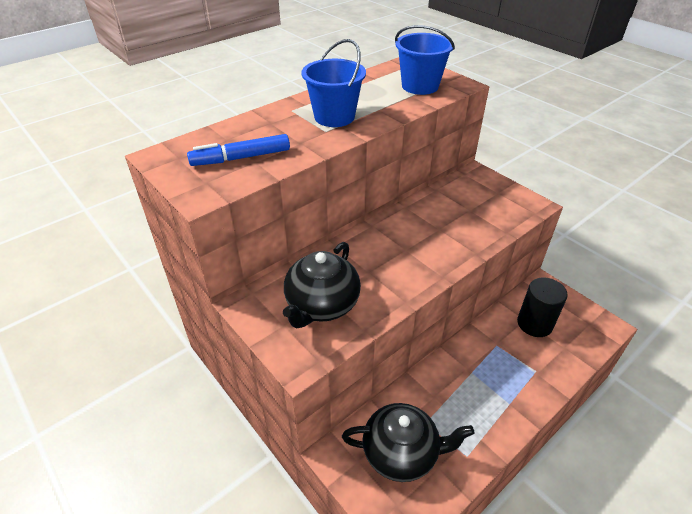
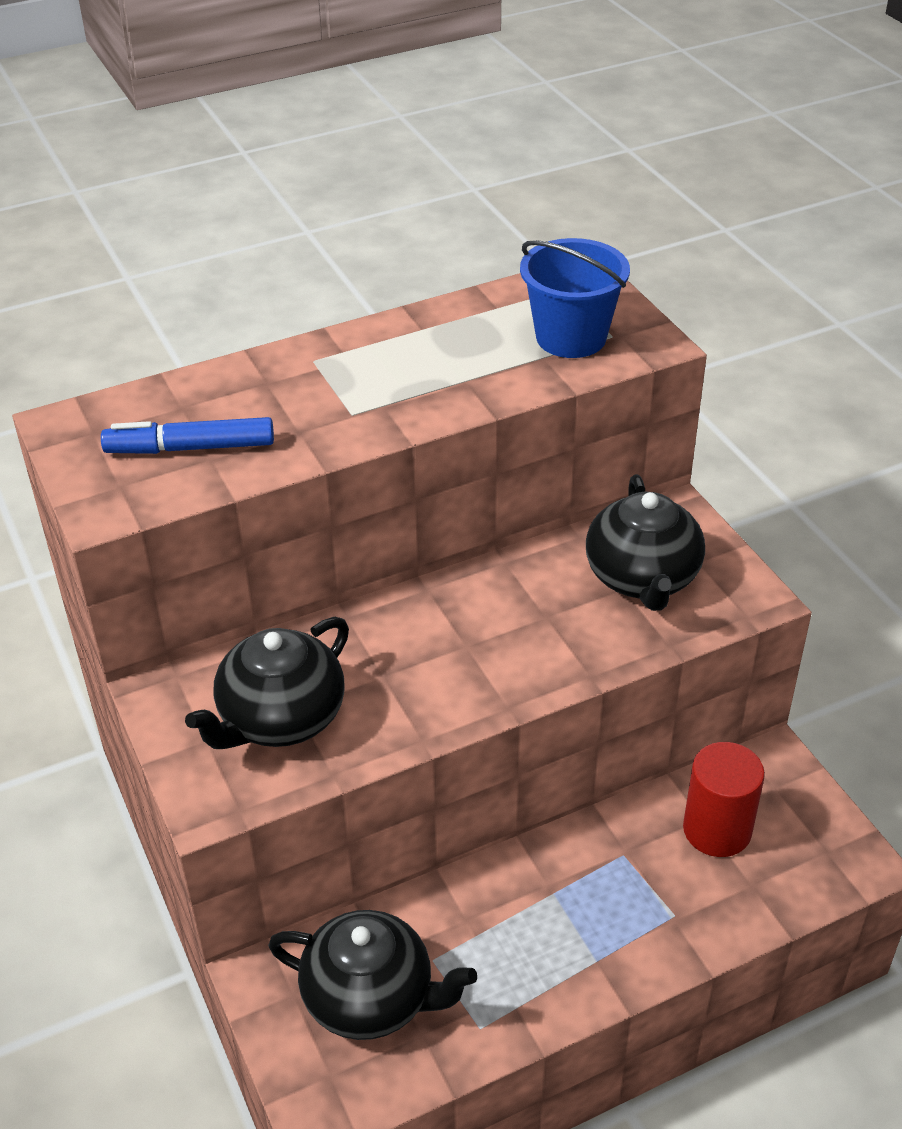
camera: 15 degrees right, 0 degrees up
blue bucket [302,39,366,127] -> none
black cylinder [517,277,568,337] -> red cylinder [683,742,765,857]
none -> black teapot [586,474,705,611]

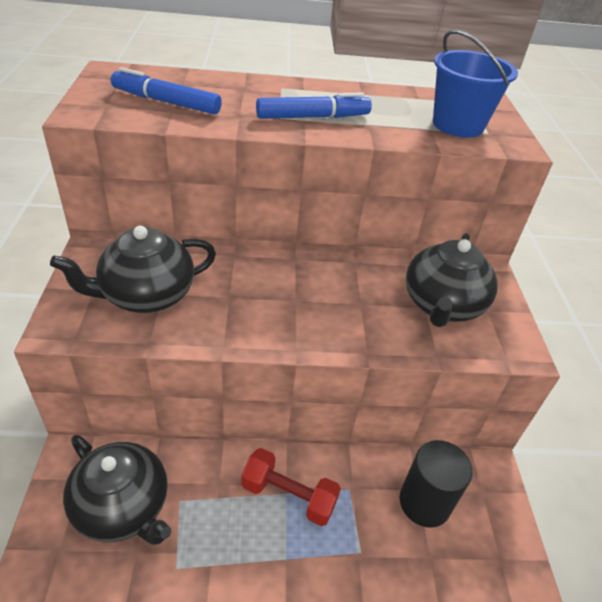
camera: 20 degrees right, 0 degrees up
red cylinder [683,742,765,857] -> black cylinder [400,440,473,527]
none -> red dumbbell [241,448,341,526]
none -> blue marker [256,93,372,119]

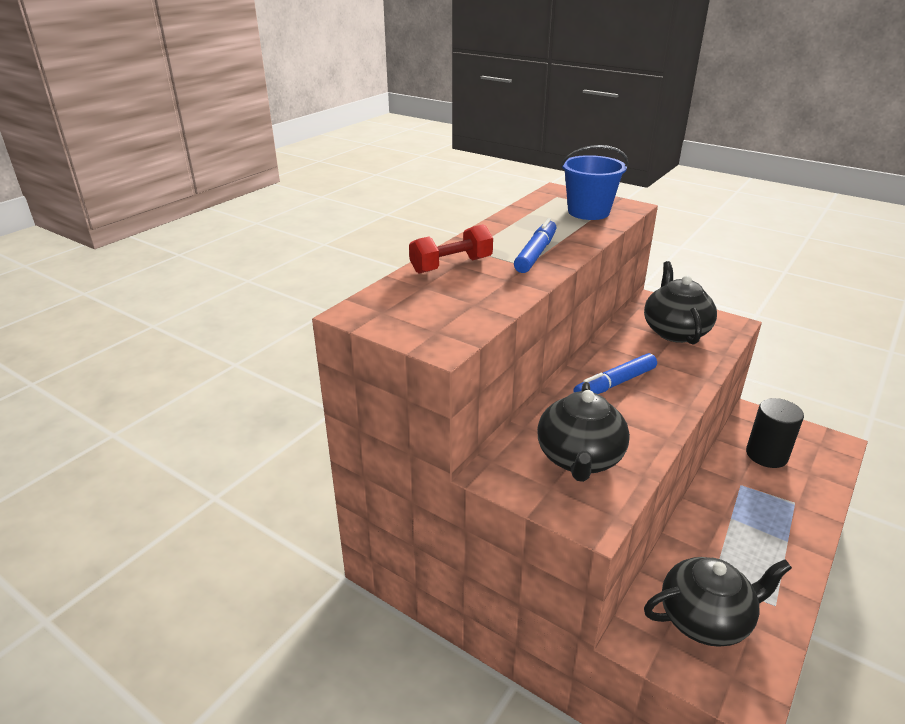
camera: 50 degrees left, 10 degrees down
blue marker [111,67,222,115] -> blue marker moved to [573,353,657,394]
red dumbbell [241,448,341,526] -> red dumbbell moved to [409,224,493,274]
black teapot [406,233,498,327] -> black teapot turned 150 degrees counterclockwise [644,261,717,344]

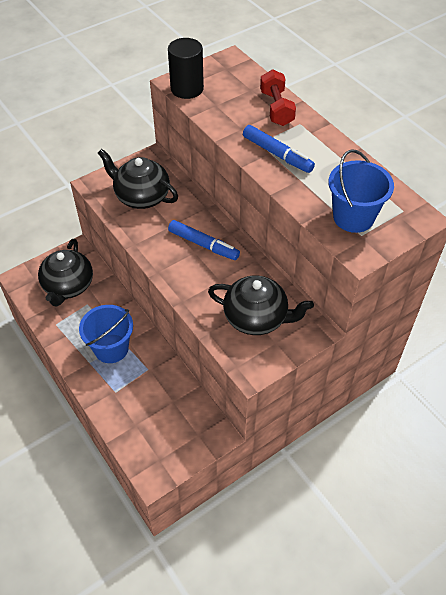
camera: 110 degrees right, 20 degrees up
blue marker [573,353,657,394] -> blue marker turned 135 degrees clockwise [168,220,240,260]
black cylinder [746,398,804,468] -> black cylinder moved to [168,38,204,99]
none -> blue bucket [79,305,133,363]

